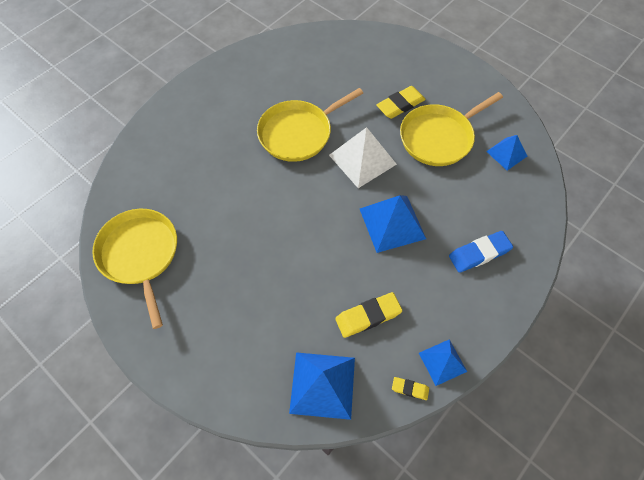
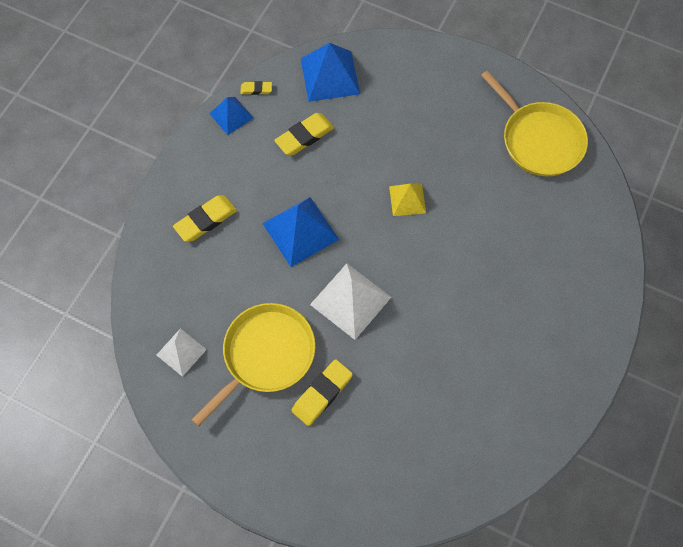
camera: 165 degrees right, 5 degrees up
yellow pan [257,88,363,162] -> none
blue eraser [449,231,513,273] -> yellow eraser [173,195,237,242]
blue pyramid [486,135,527,170] -> white pyramid [157,328,207,377]
none -> yellow pyramid [389,184,426,216]

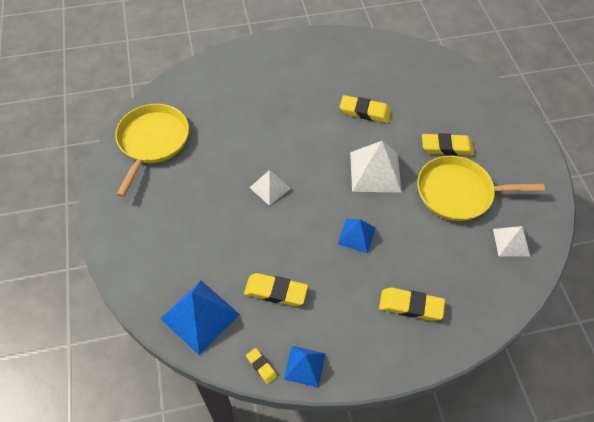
camera: 130 degrees left, 10 degrees down
blue pyramid [262,197,339,267] -> blue pyramid [338,219,376,253], size x0.60
yellow pyramid [389,184,426,216] -> white pyramid [249,170,291,206]
none -> yellow eraser [340,95,391,123]

